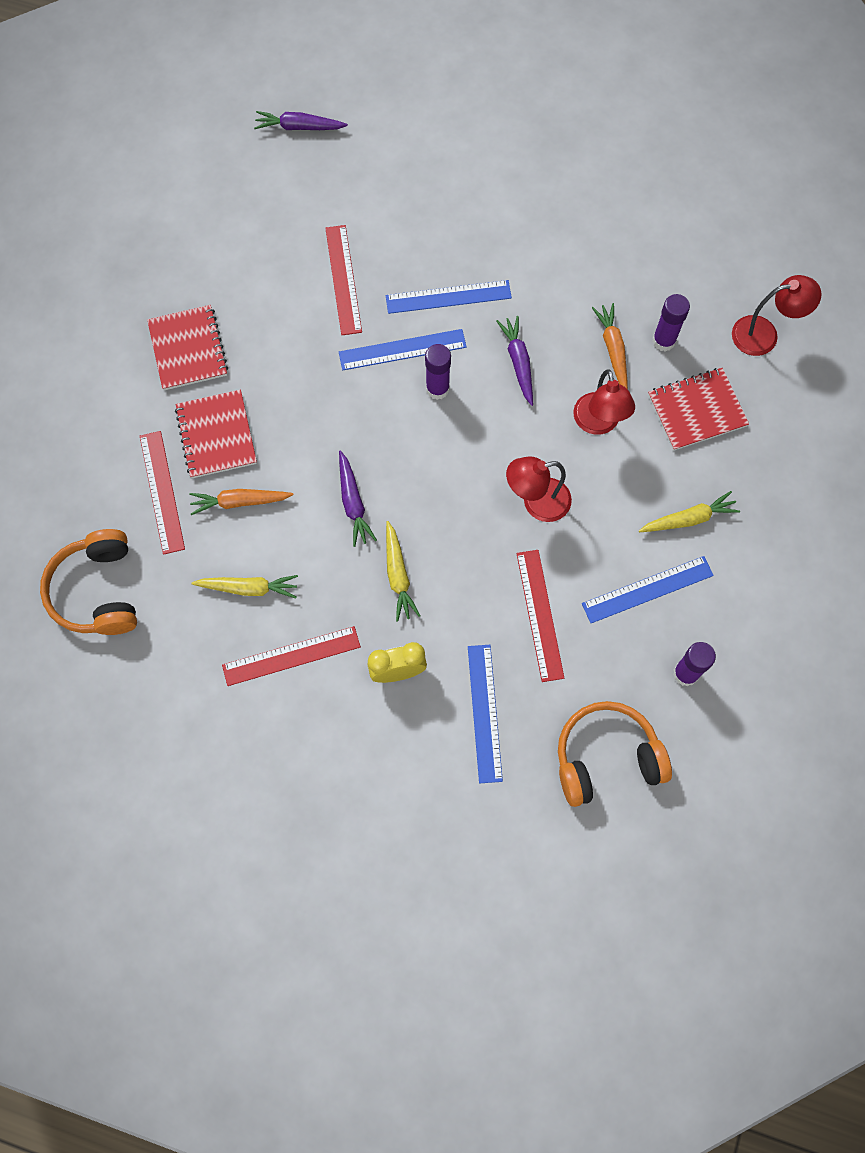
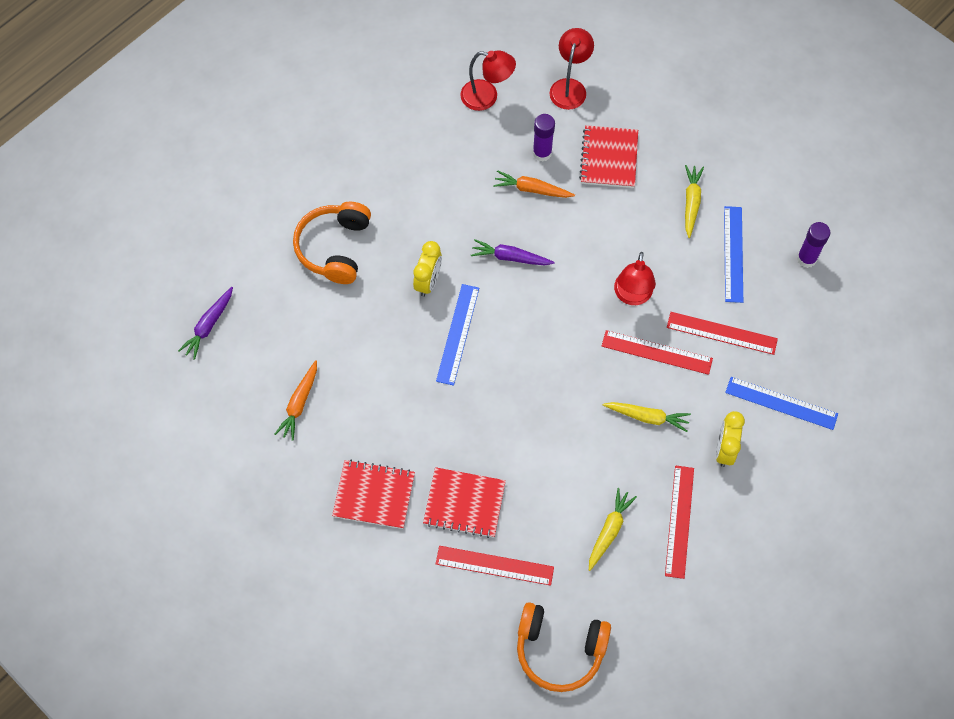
camera: 65 degrees left, 5 degrees down
orange carrot [189,489,294,515] -> orange carrot moved to [275,360,317,441]
red ruler [325,225,362,335] -> red ruler moved to [602,330,713,375]
purple carrot [339,451,377,547] -> none
blue ruler [386,280,512,314] -> yellow clock [413,241,442,297]
purple glue stick [425,344,451,400] -> none
orange headphones [558,701,672,807] -> orange headphones moved to [293,202,371,284]
red lamp [573,369,635,435] -> red lamp moved to [460,50,516,111]

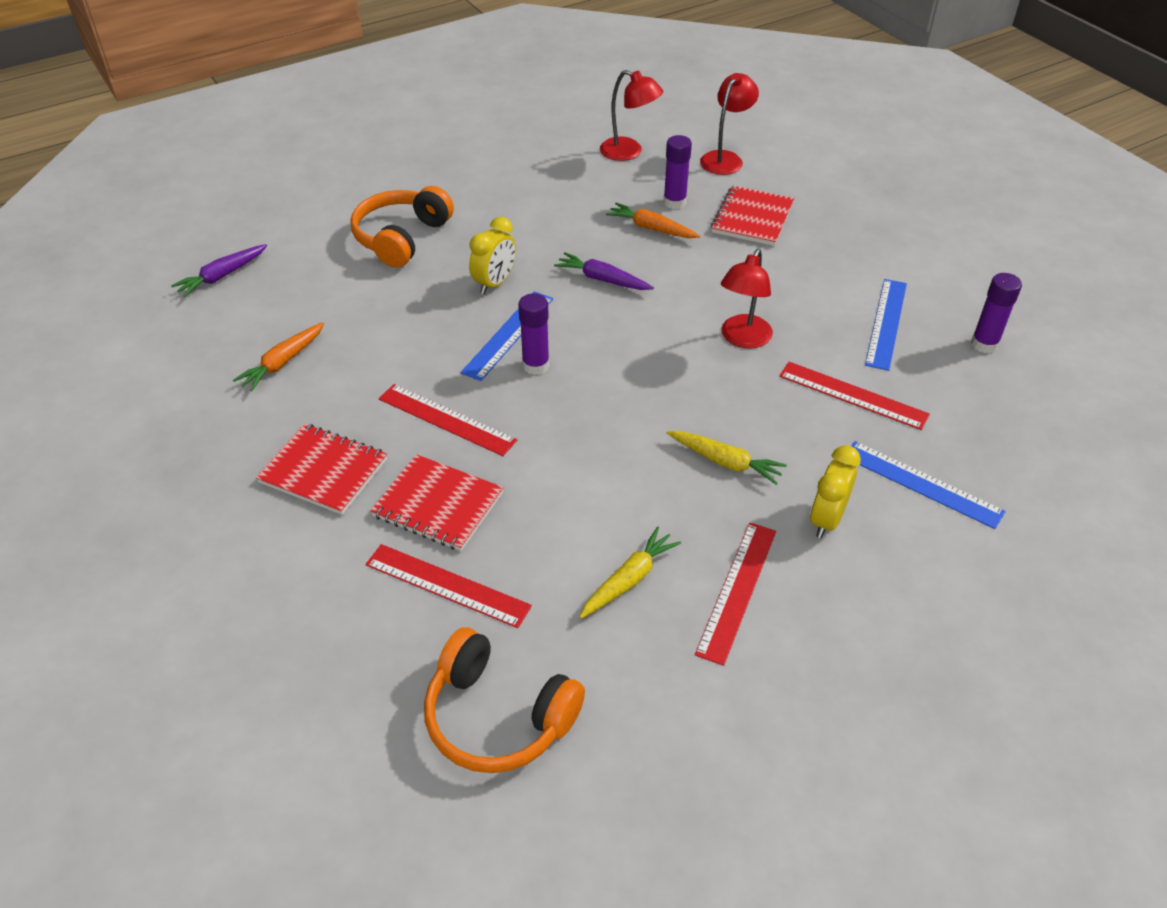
camera: 15 degrees right, 20 degrees down
red ruler [602,330,713,375] -> red ruler moved to [379,384,517,456]
yellow carrot [685,165,704,238] -> none
none -> purple glue stick [518,293,549,375]

